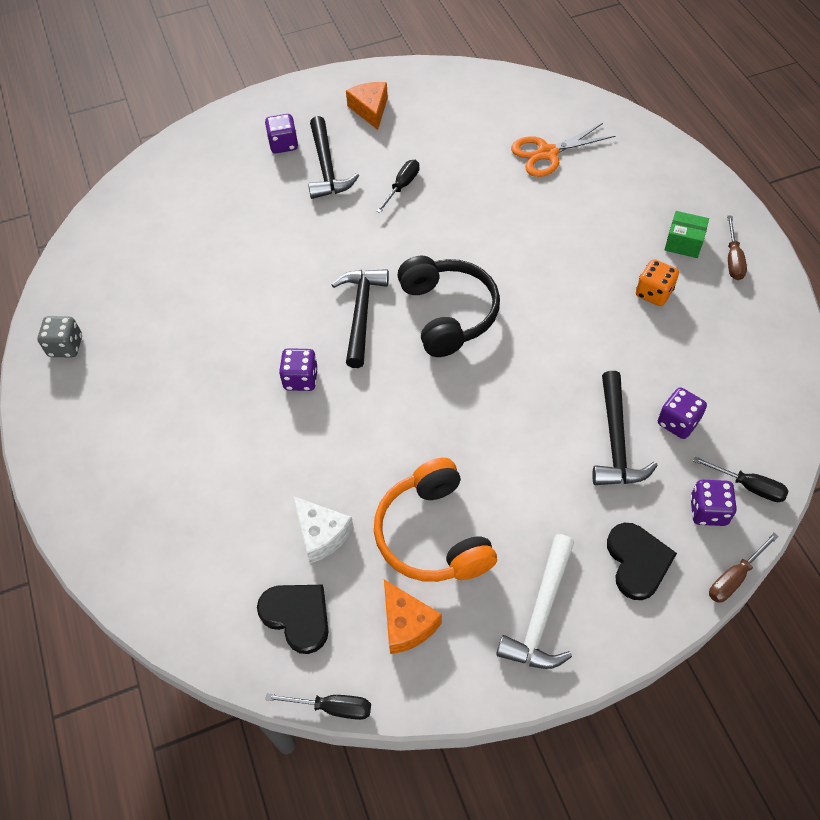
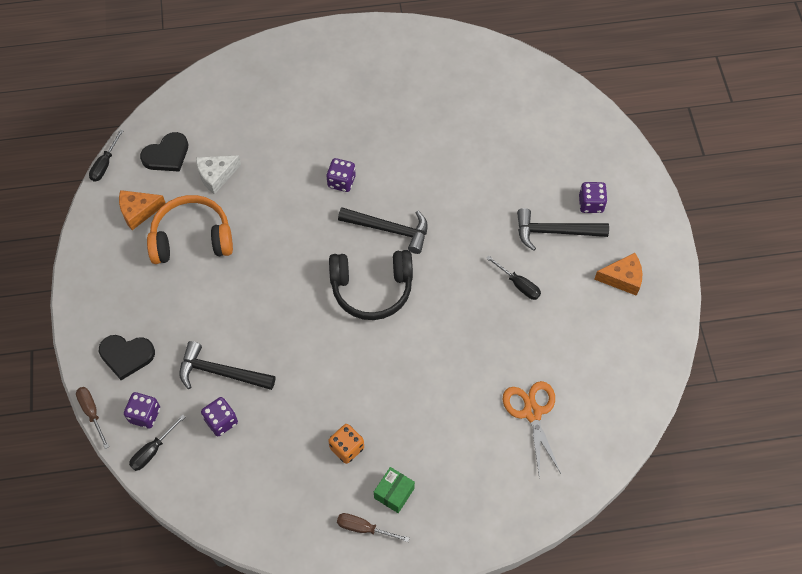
camera: 100 degrees right, 5 degrees up
grey dice [38,316,82,357] -> none
white hammer [496,534,574,669] -> none

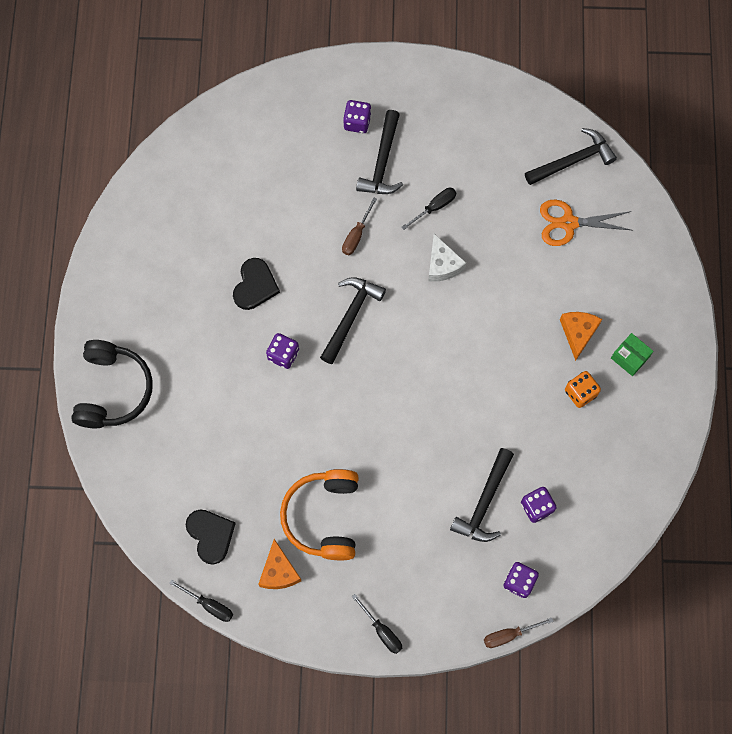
camera: 80 degrees left, 10 degrees up
black heart [99,335,155,380] -> black heart moved to [233,258,280,310]
black screwdriver [129,414,185,471] -> black screwdriver moved to [352,594,402,654]
white cheese [196,155,241,195] -> white cheese moved to [428,234,466,282]
black headphones [329,250,413,320] -> black headphones moved to [71,340,153,428]
brown screwdriver [337,513,409,542] -> brown screwdriver moved to [342,198,377,255]
orange cheese [594,253,642,296] -> orange cheese moved to [560,312,602,361]
none -> black hammer [525,128,617,185]

